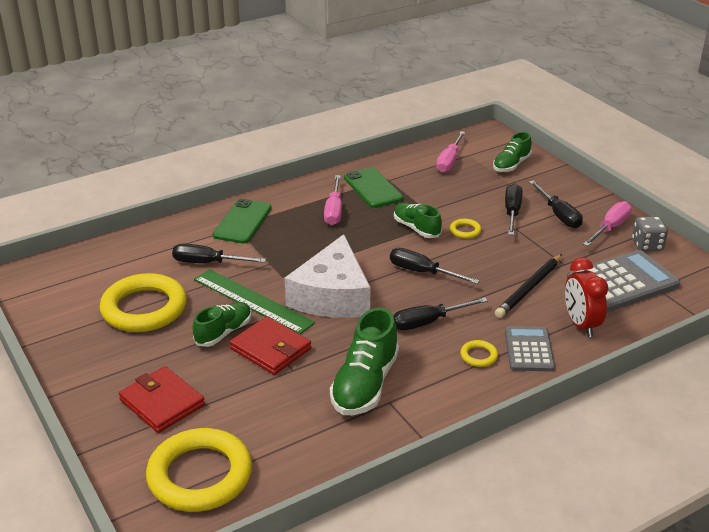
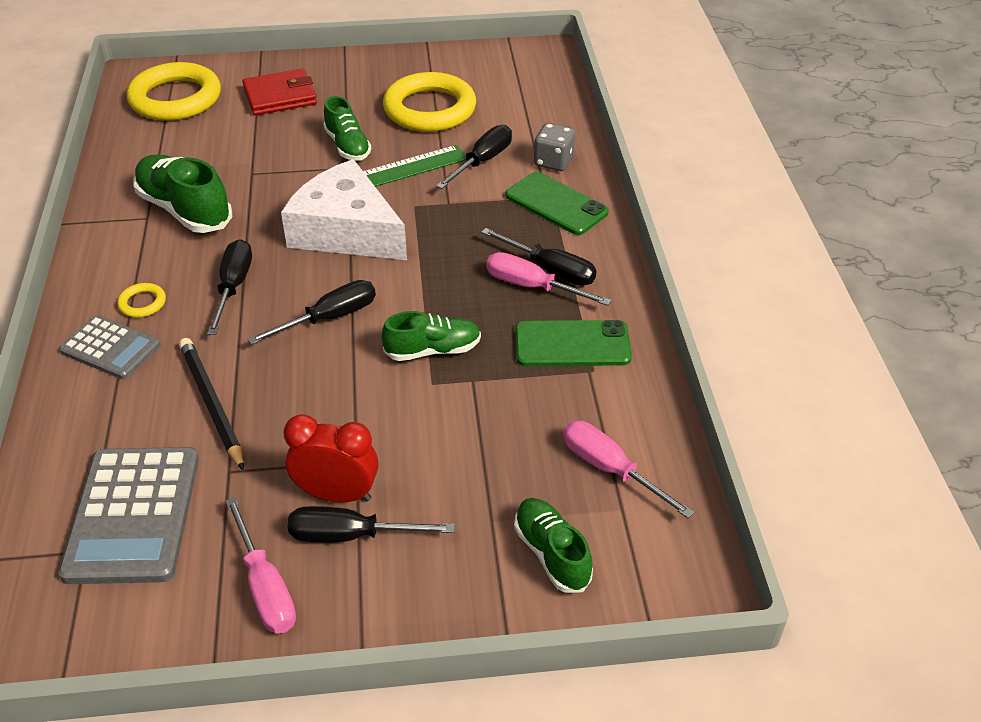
camera: 115 degrees right, 10 degrees up
red wallet [230,316,311,375] -> none
yellow ring [450,219,481,239] -> none
black screwdriver [505,184,523,235] -> black screwdriver moved to [481,228,597,286]
red clock [565,258,608,337] -> red clock moved to [283,414,378,502]
grey dice [632,216,668,251] -> grey dice moved to [534,123,575,171]

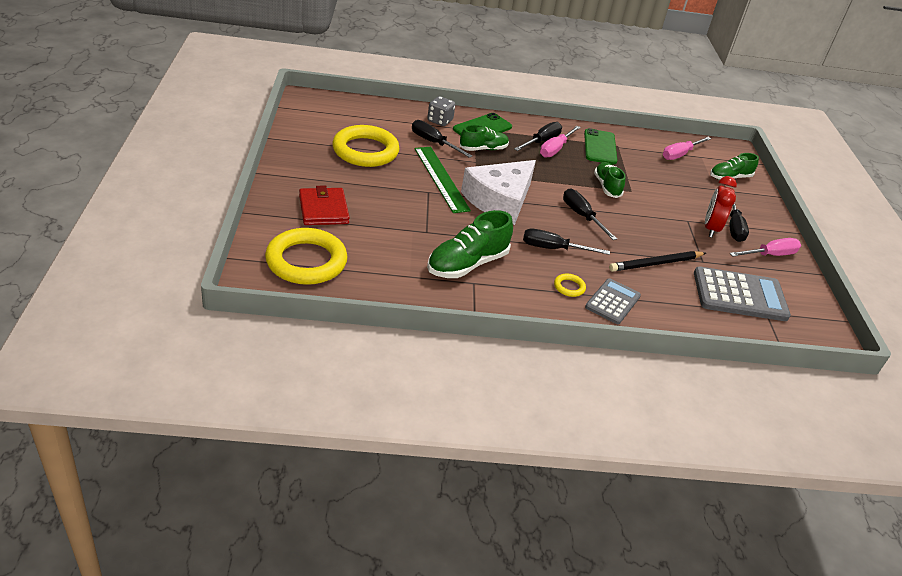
camera: 90 degrees left, 5 degrees down
green shoe [324,96,371,161] -> green shoe moved to [460,125,509,151]

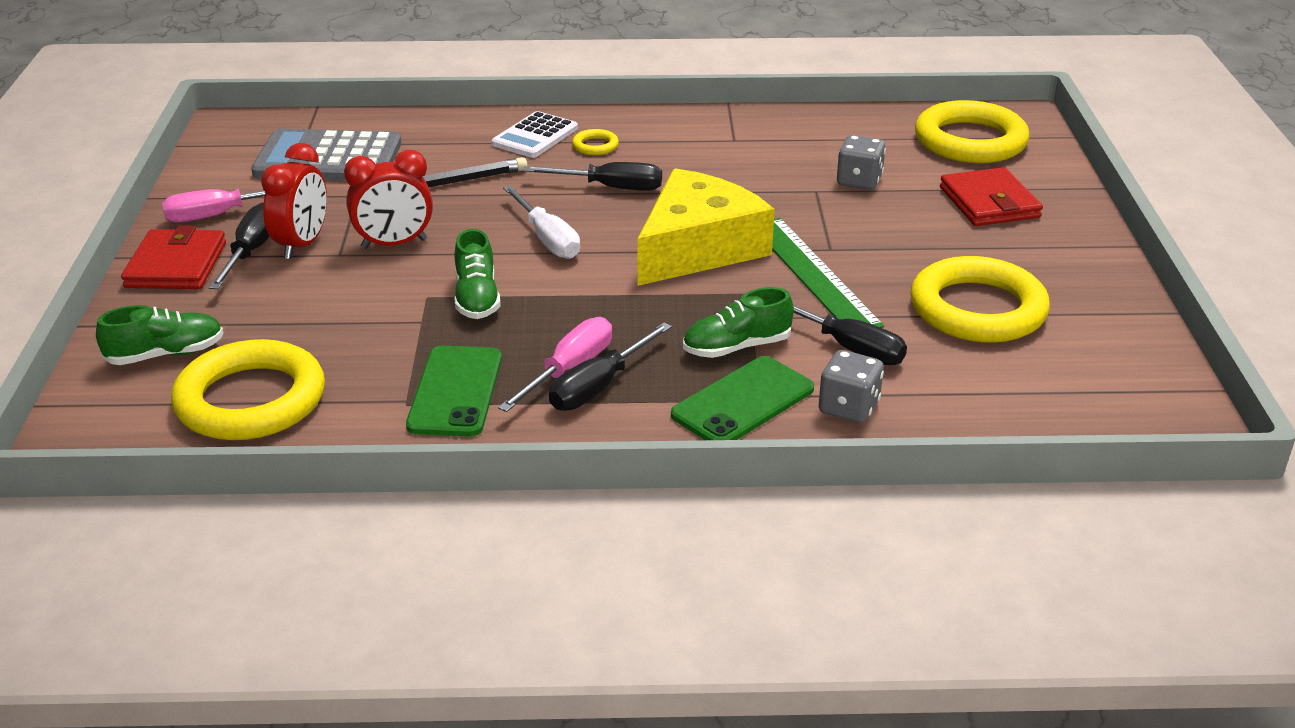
camera: 175 degrees left, 5 degrees down
green shoe [427,210,513,278] -> none
white cheese [461,160,536,225] -> yellow cheese [637,168,775,286]
black screwdriver [563,189,617,240] -> white screwdriver [503,185,580,259]
grey calculator [585,278,641,324] -> white calculator [492,111,578,158]
pink screwdriver [663,137,711,160] -> yellow ring [171,339,325,440]
none -> red wallet [121,225,226,289]
none -> red clock [344,150,433,249]
none -> grey dice [837,135,886,190]

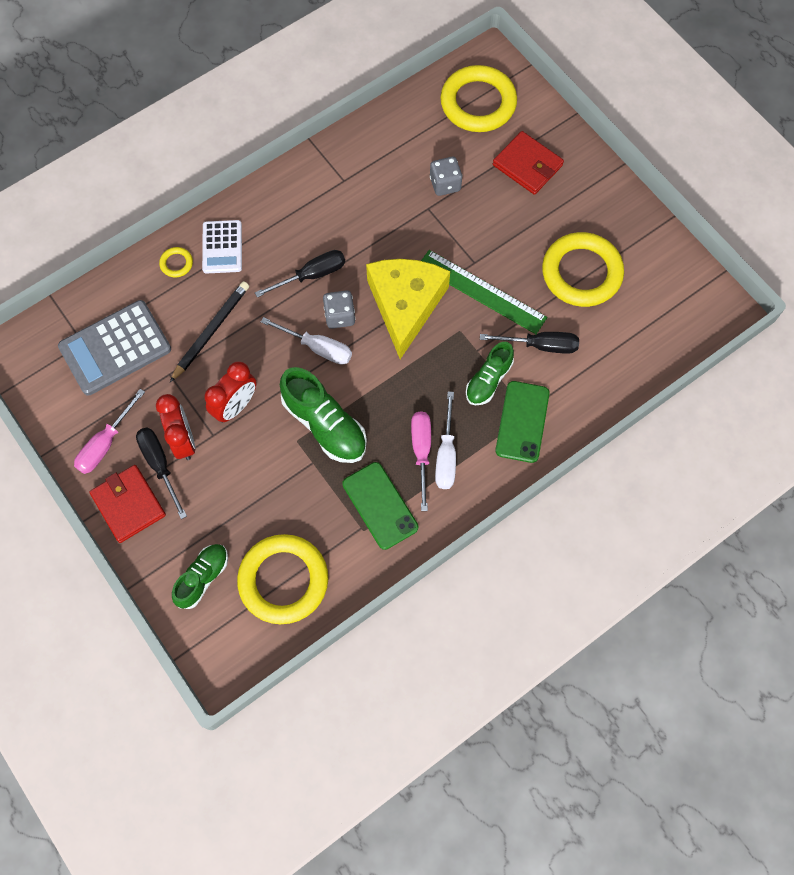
camera: 35 degrees left, 35 degrees up
green shoe [454,229,501,319] -> green shoe [280,367,367,463], size x1.57
black screwdriver [549,323,672,411] -> white screwdriver [435,391,456,489]
yellow ring [572,129,619,155] -> yellow ring moved to [159,247,193,278]
grey dice [819,350,884,423] -> grey dice moved to [323,290,355,329]

